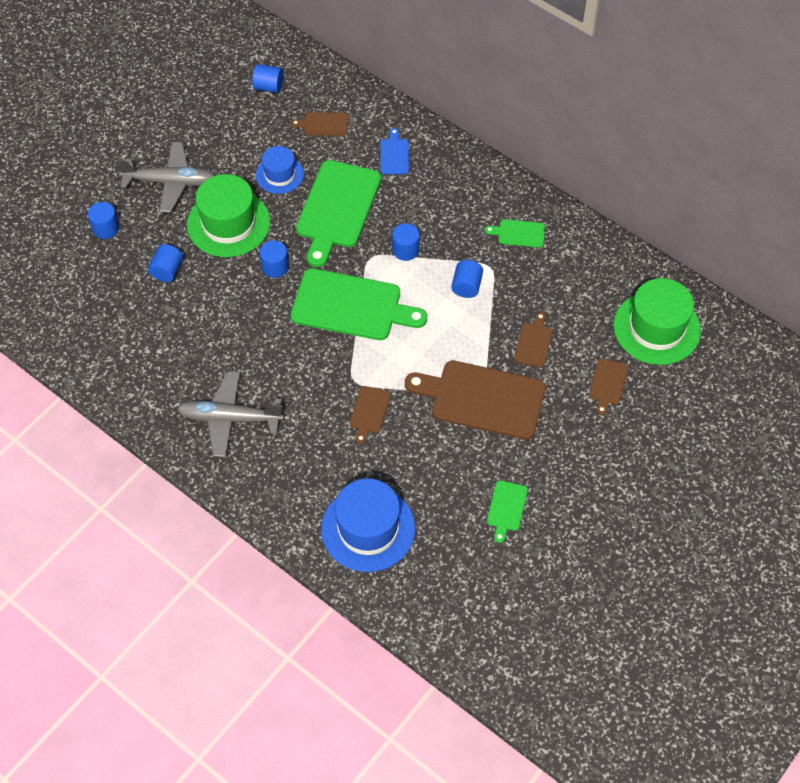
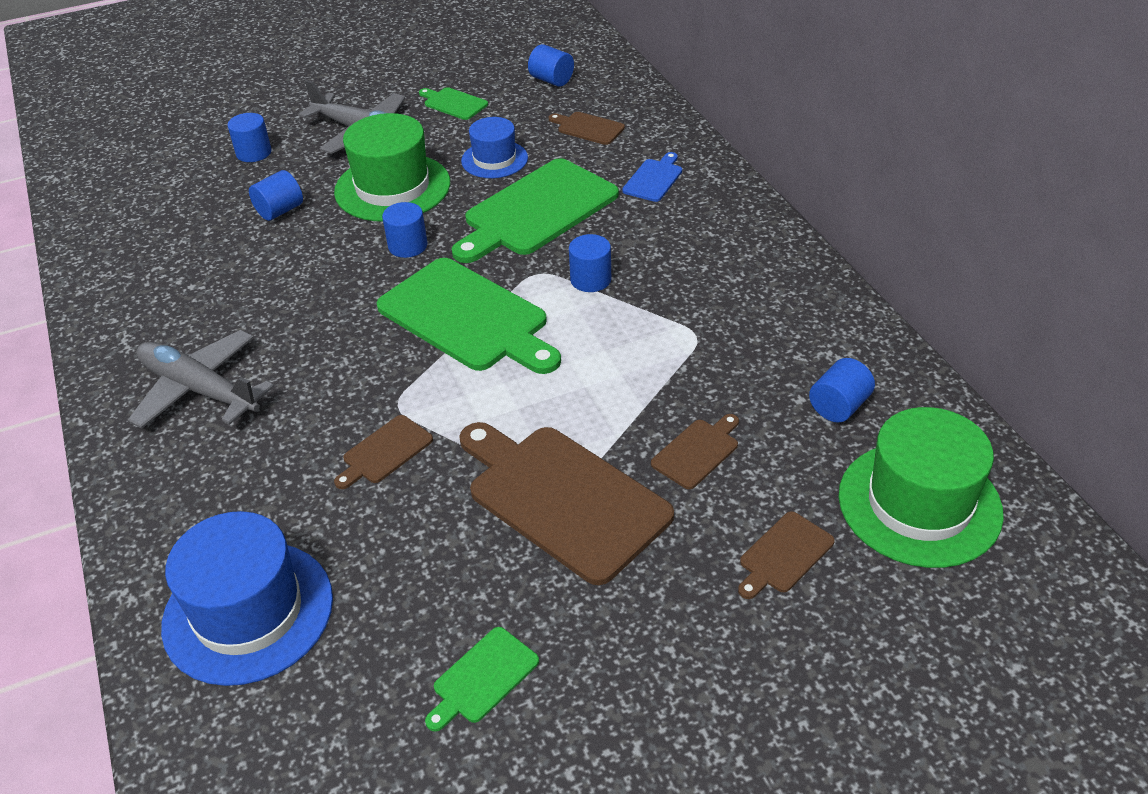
camera: 30 degrees right, 15 degrees down
blue cylinder [451,260,483,298] -> blue cylinder moved to [809,358,875,423]
green cutting board [485,219,545,248] -> green cutting board moved to [419,87,488,120]

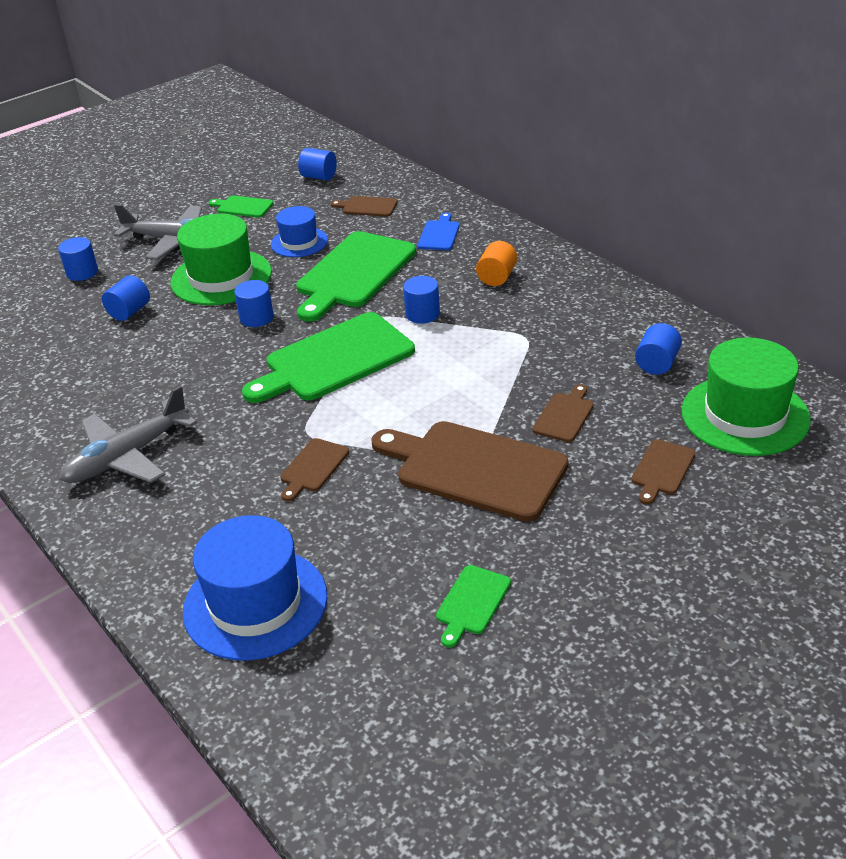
camera: 15 degrees left, 5 degrees down
grey plane [128,330,274,429] -> grey plane turned 60 degrees counterclockwise [59,386,197,483]
green cutting board [377,258,561,374] -> green cutting board turned 120 degrees clockwise [242,312,415,403]
none -> orange cylinder [476,241,517,286]

